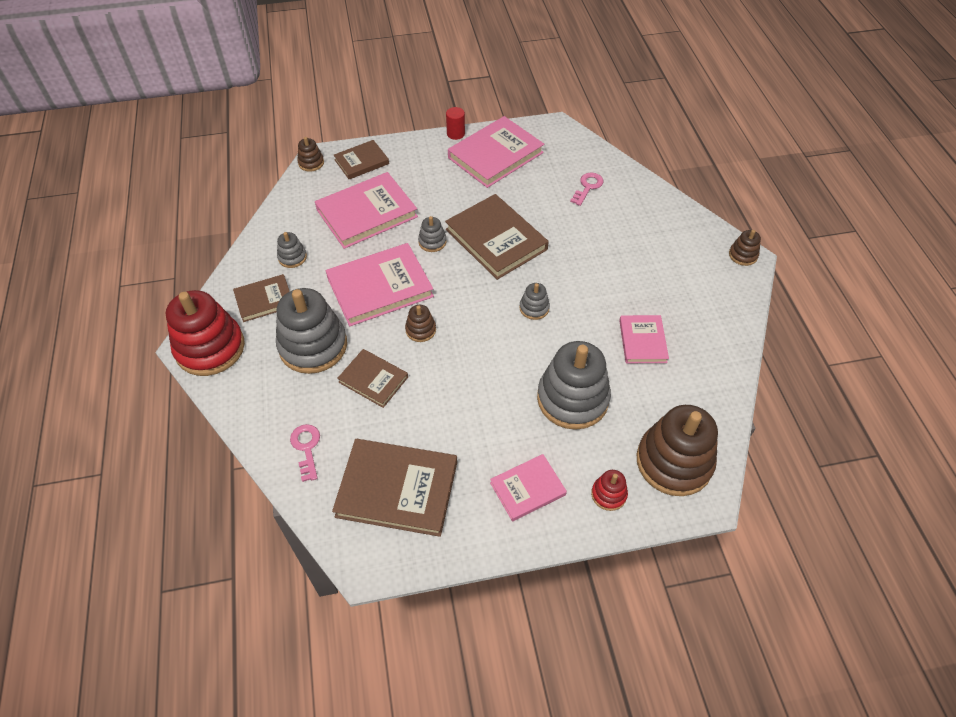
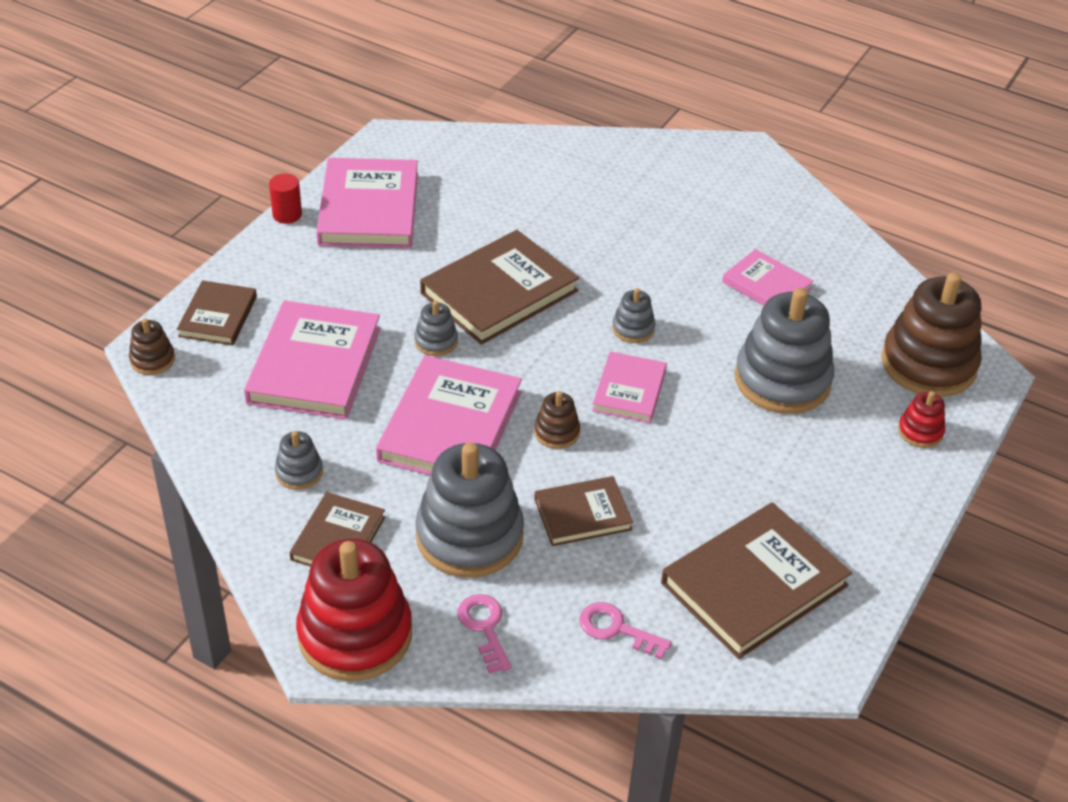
camera: 50 degrees left, 10 degrees down
brown book [445,194,549,280] -> brown book turned 45 degrees counterclockwise [420,230,579,345]
pink book [490,454,567,522] -> pink book moved to [592,351,667,423]
pink key [570,172,603,206] -> pink key moved to [458,594,511,674]
brown stacking toy [729,230,761,266] -> none

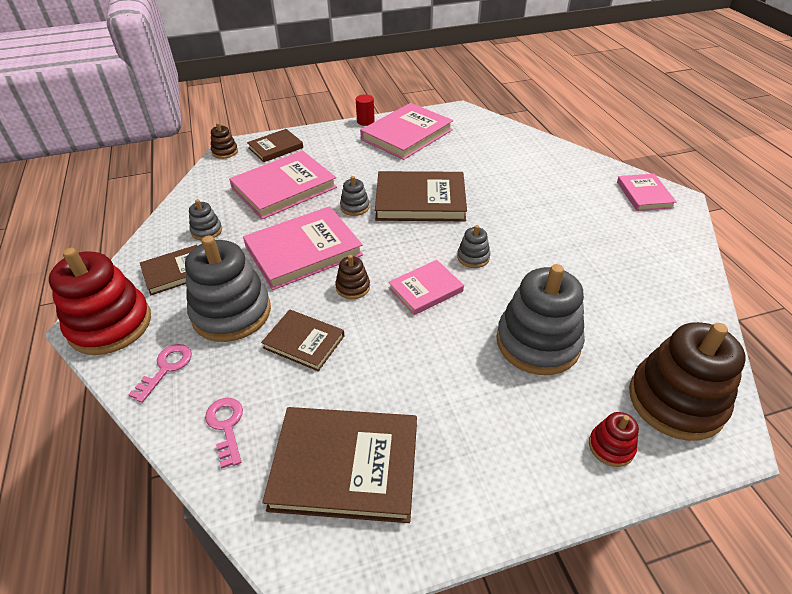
camera: 45 degrees right, 0 degrees up
pink book [722,249,814,306] -> pink book moved to [617,174,677,211]

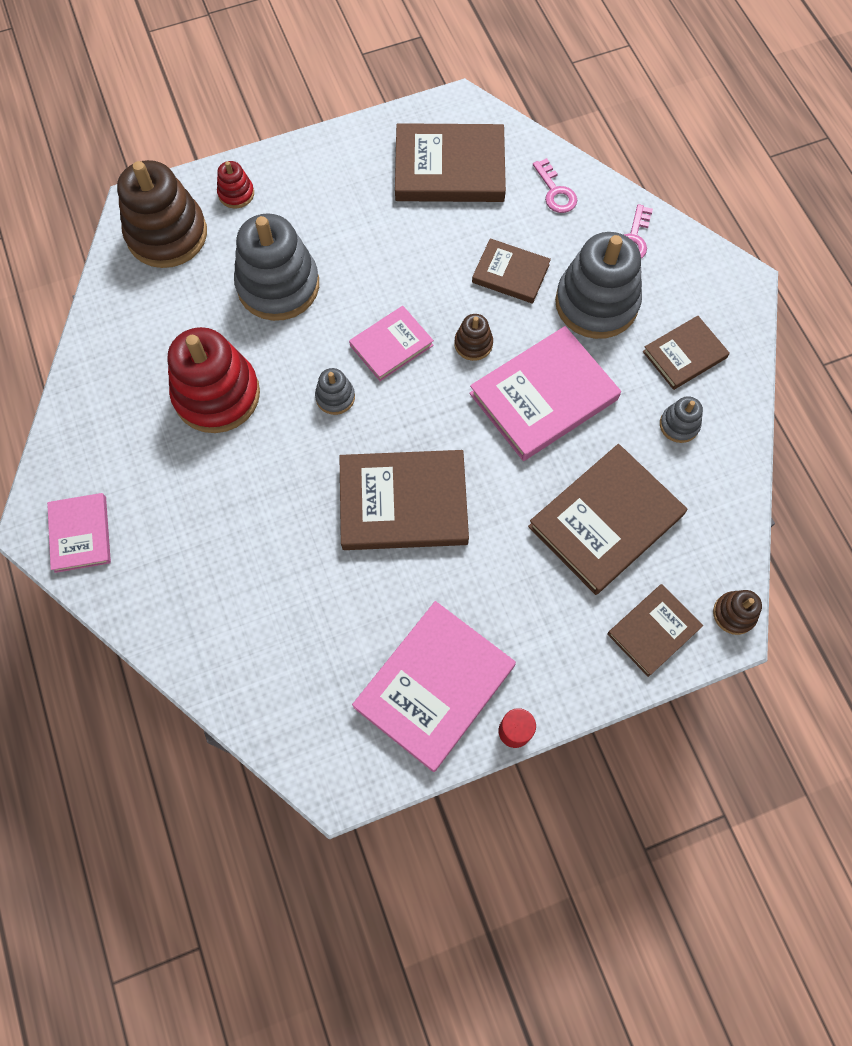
camera: 175 degrees right, 25 degrees up
red stacking toy [49,248,151,355] -> red stacking toy moved to [168,327,260,433]
pink book [229,150,337,219] -> brown book [528,444,687,595]
grey stacking toy [340,176,370,216] -> none

